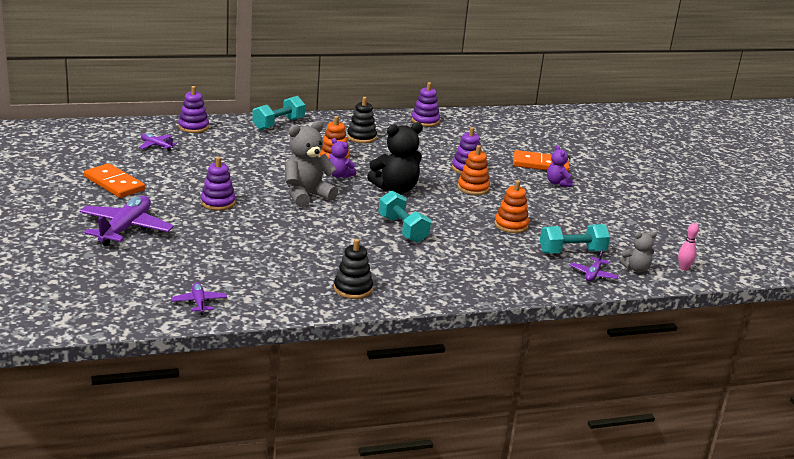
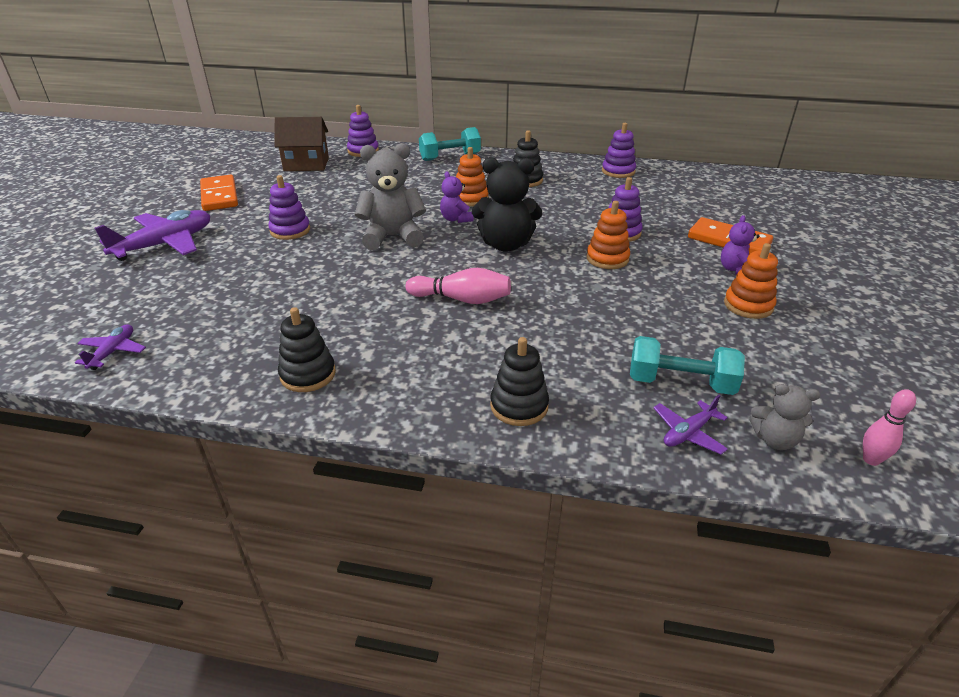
camera: 30 degrees right, 10 degrees up
purple plane [139,133,177,151] -> brown house [274,117,329,171]
turquoise dumbbell [379,190,431,243] -> pink bowling pin [405,268,511,304]
orange stacking toy [494,180,529,233] -> orange stacking toy moved to [724,243,778,319]
none -> black stacking toy [490,337,549,426]

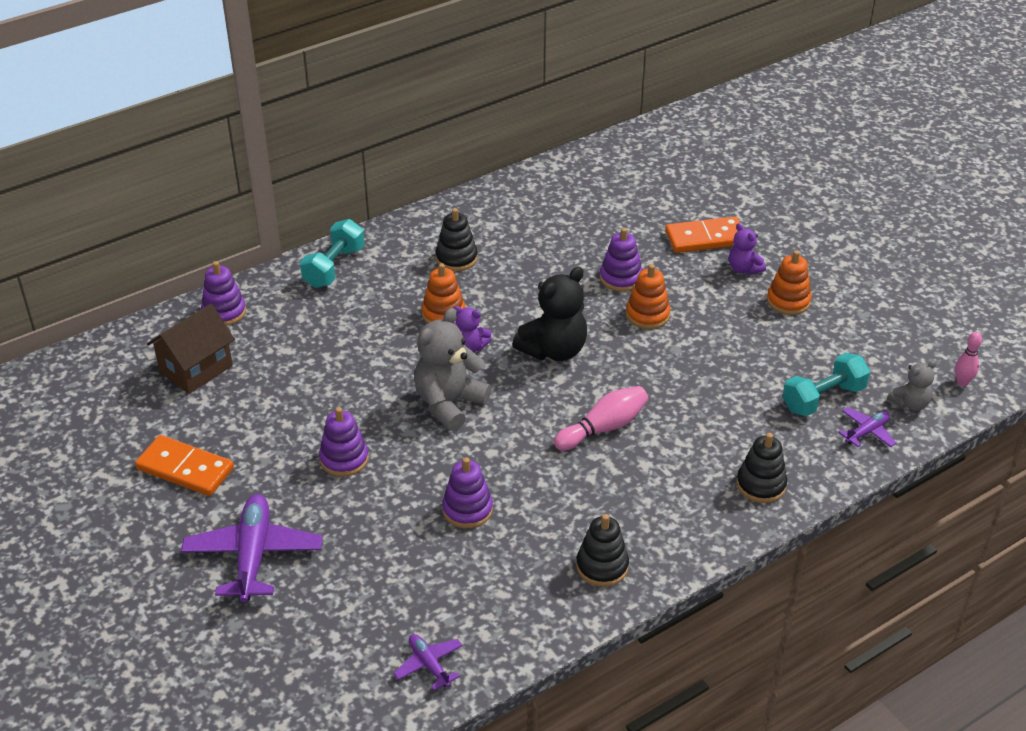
camera: 45 degrees left, 5 degrees up
purple stacking toy [602,123,636,178] -> purple stacking toy moved to [442,457,493,528]
purple plane [653,395,728,454] -> purple plane turned 135 degrees counterclockwise [838,407,896,447]

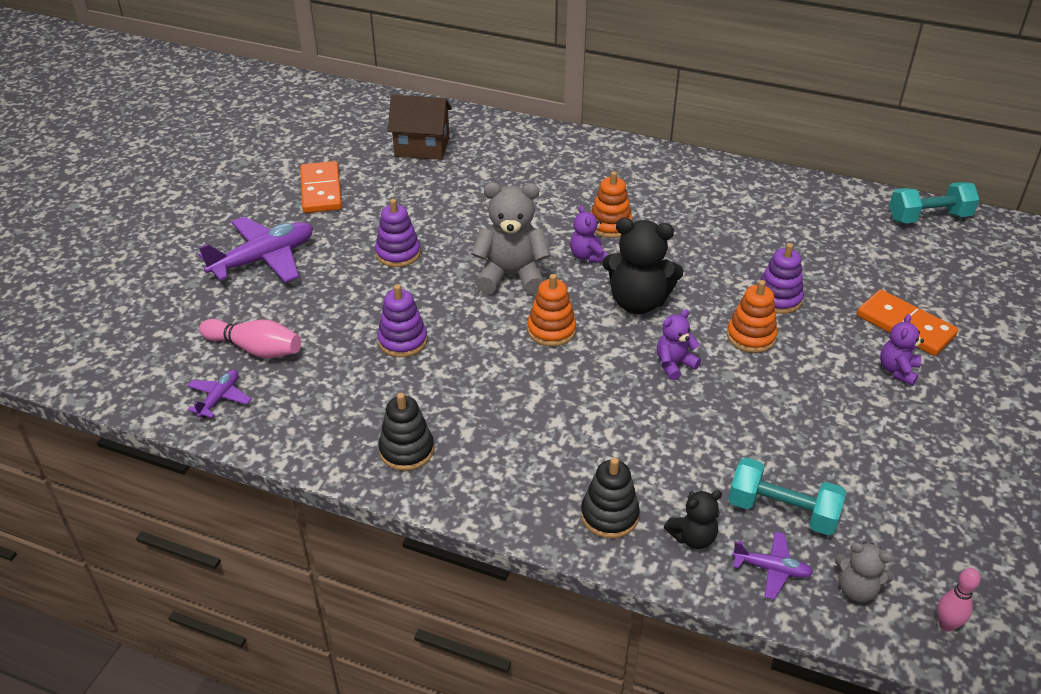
camera: 55 degrees right, 0 degrees up
purple stacking toy [201,261,246,326] -> none
turquoise dumbbell [300,219,365,288] -> turquoise dumbbell moved to [889,182,980,223]
black stacking toy [435,208,478,271] -> none
pink bowling pin [554,386,648,451] -> pink bowling pin moved to [199,319,301,358]
orange stacking toy [767,250,812,315] -> orange stacking toy moved to [527,274,576,346]
none -> purple teddy bear [657,309,701,380]
none -> black teddy bear [664,490,722,549]

